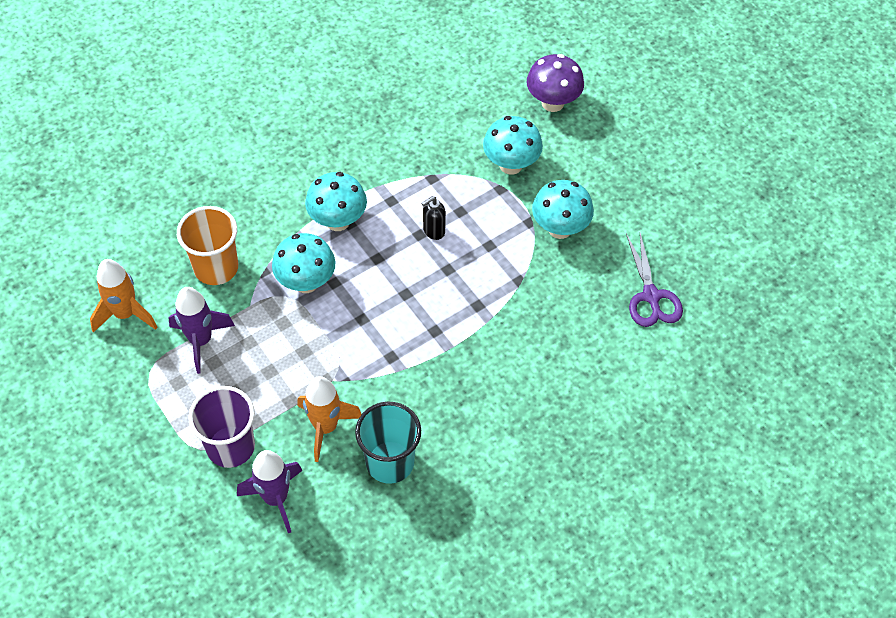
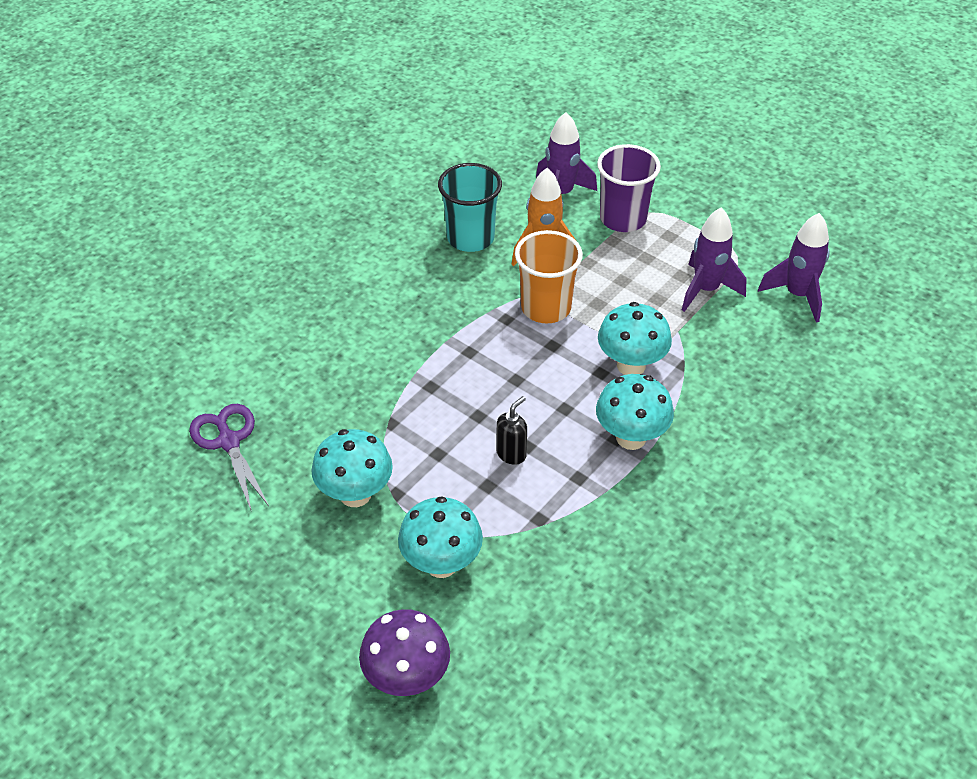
camera: 165 degrees right, 10 degrees down
orange rocket [90,259,158,333] -> purple rocket [758,213,830,323]
orange cup [177,206,238,285] -> orange cup moved to [515,230,583,323]

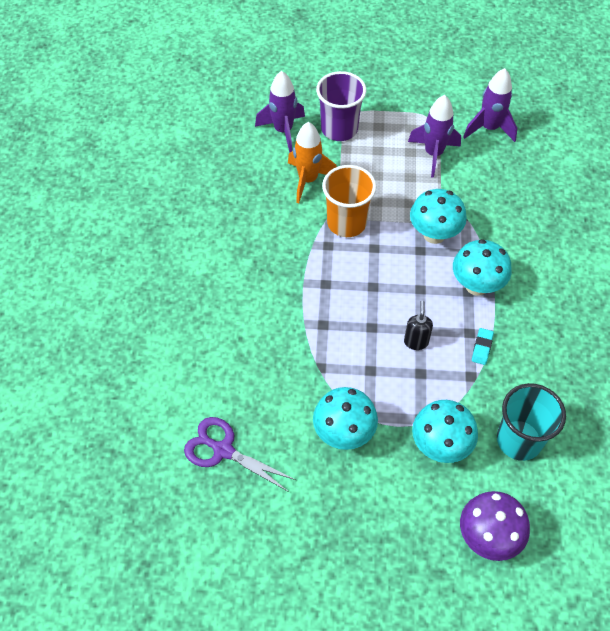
camera: 35 degrees left, 10 degrees up
turquoise cup [438,163,502,252] -> turquoise cup moved to [497,383,566,461]
none -> turquoise eraser [472,328,494,365]

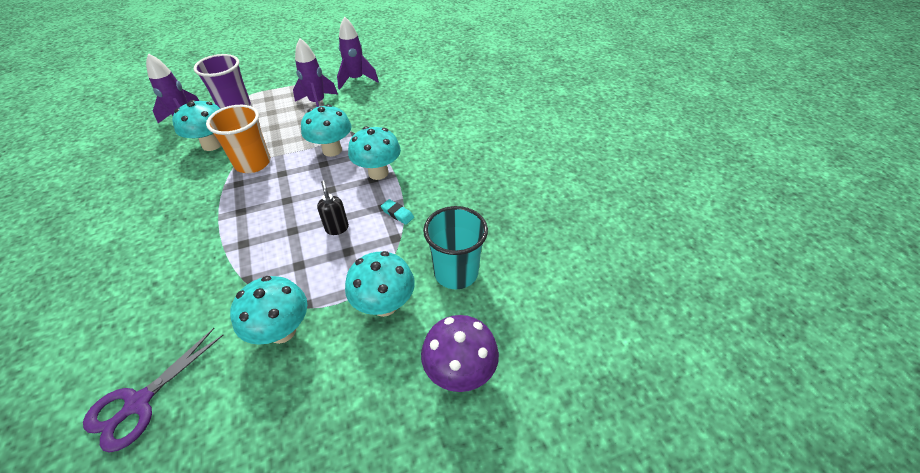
camera: 25 degrees left, 10 degrees down
purple scissors [184,417,296,492] -> purple scissors turned 60 degrees counterclockwise [83,328,223,453]
orange rocket [288,122,337,203] -> turquoise mushroom [172,100,221,151]
turquoise eraser [472,328,494,365] -> turquoise eraser turned 45 degrees counterclockwise [381,199,414,225]

